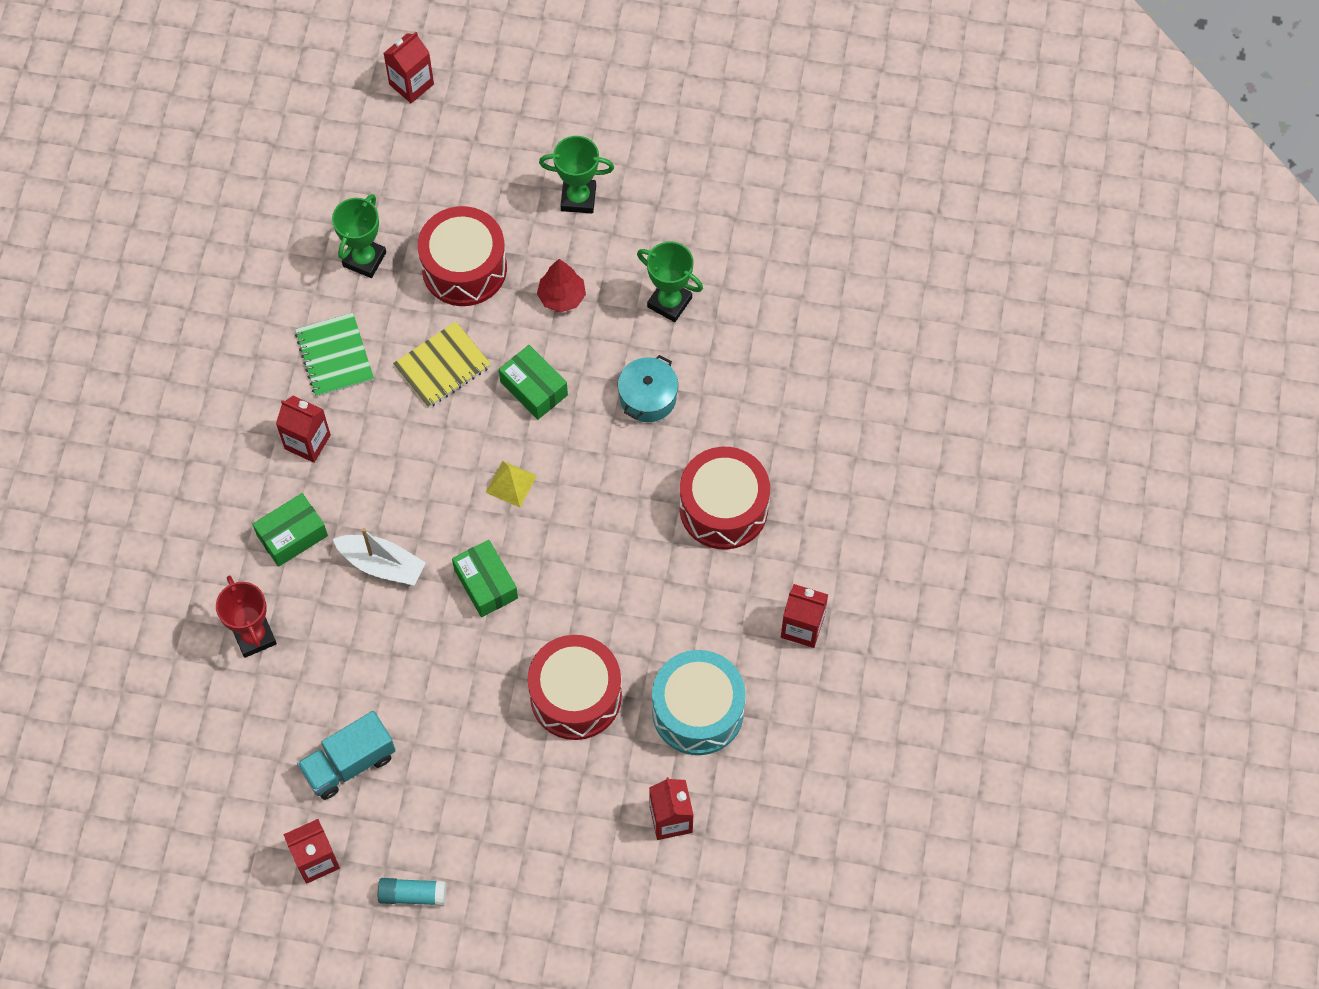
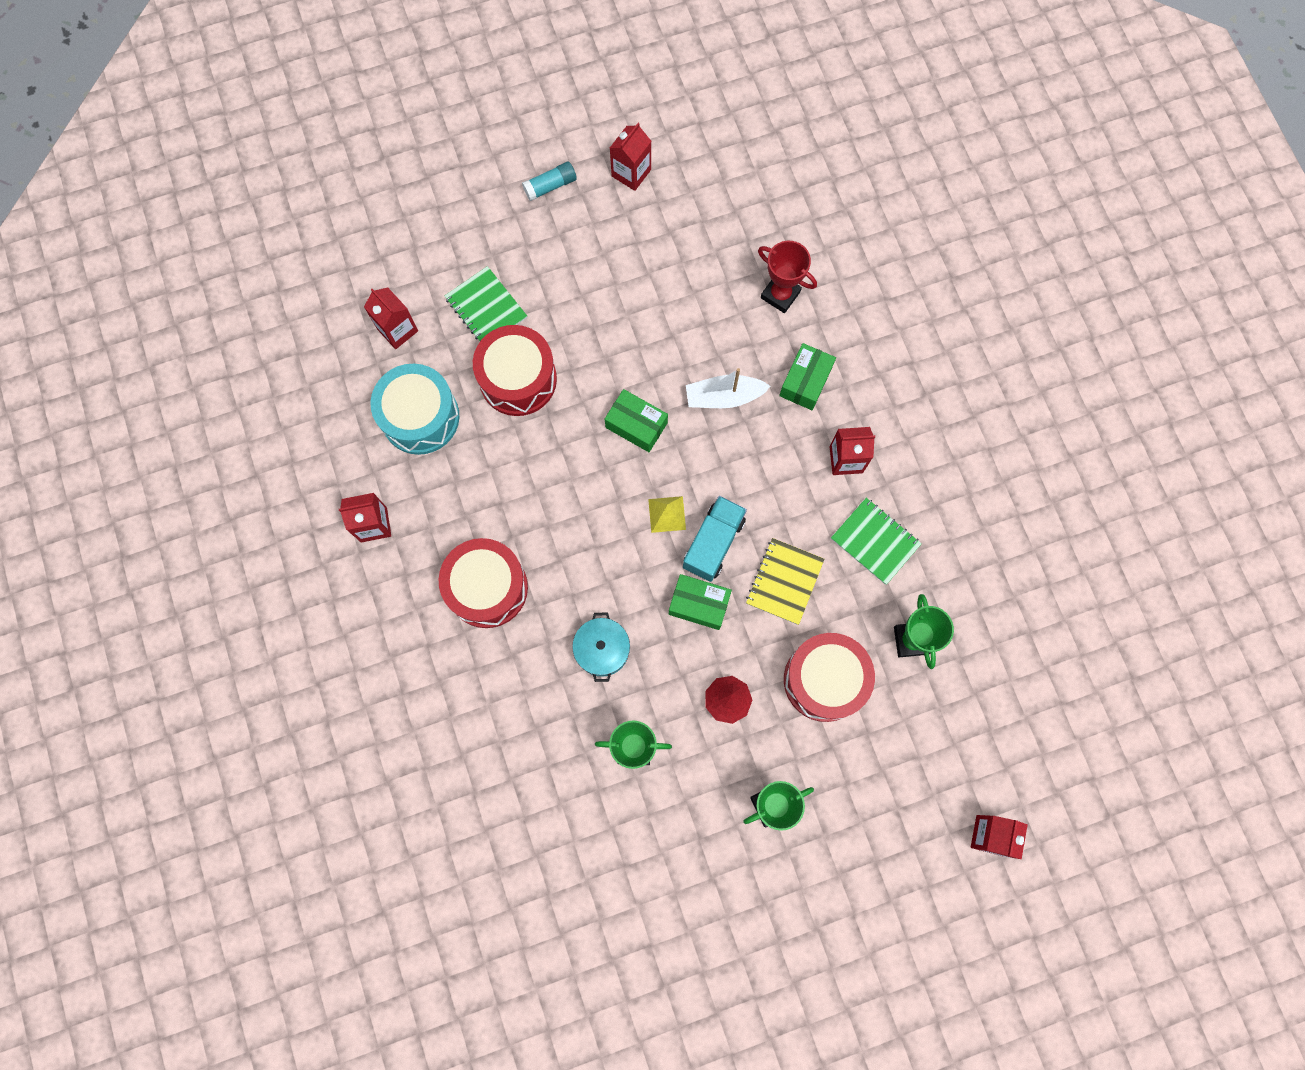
camera: 150 degrees right, 10 degrees up
turquoise truck [297,711,396,800] -> turquoise truck moved to [683,496,747,582]
none -> green notebook [445,266,527,341]

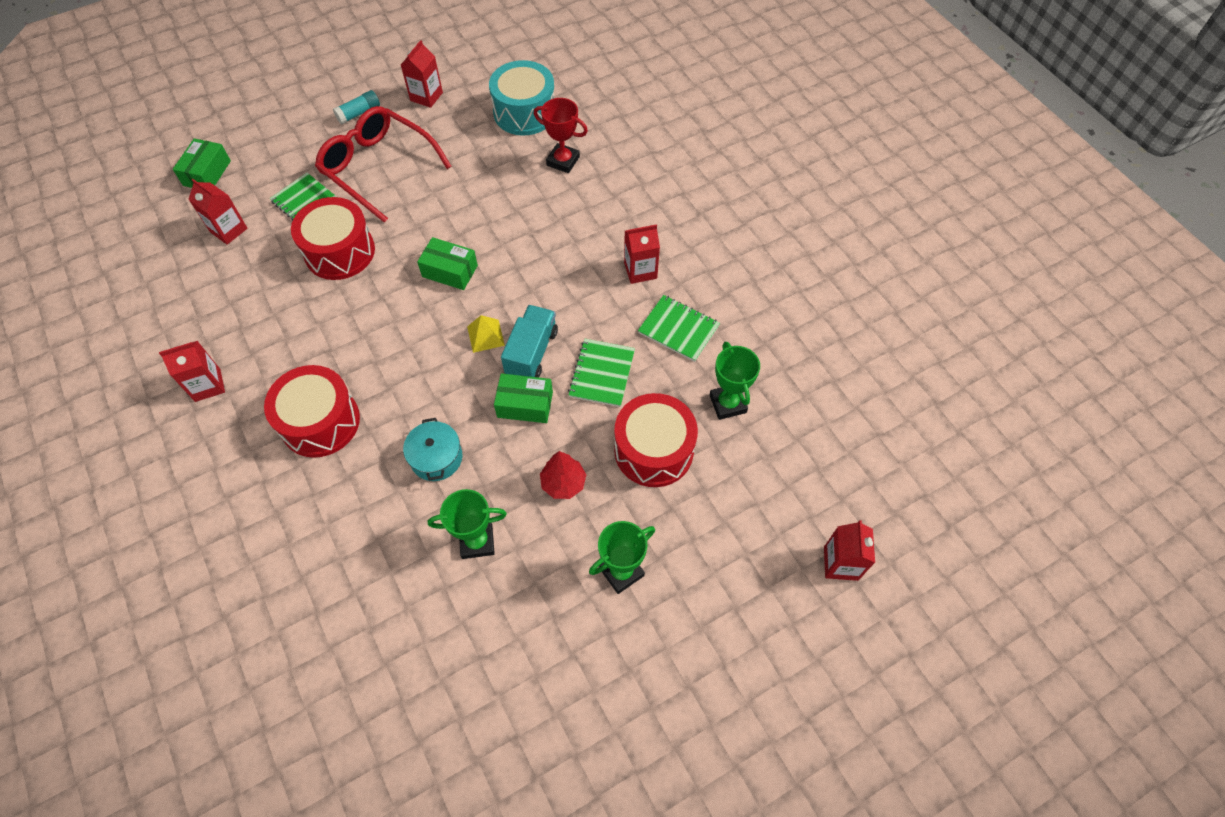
camera: 10 degrees left, 15 degrees down
turquoise drum [371,364,459,455] -> turquoise drum moved to [489,60,554,136]
white boat [686,368,771,408] -> none
yellow notebook [746,538,825,625] -> green notebook [568,339,635,407]
green box [779,343,836,410] -> green box moved to [173,138,231,188]
none -> red glasses [315,106,452,223]

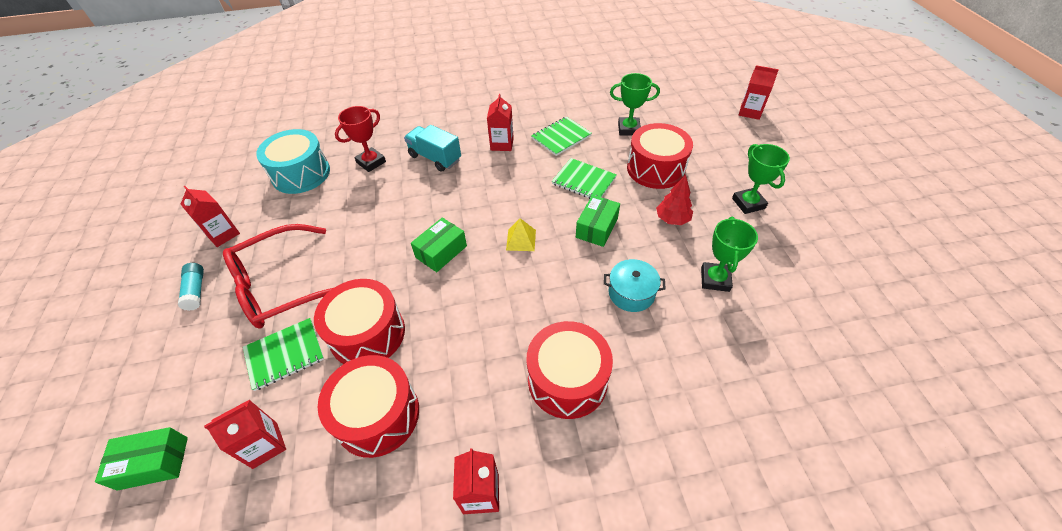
camera: 70 degrees left, 10 degrees down
green box [173,138,231,188] -> green box turned 45 degrees counterclockwise [95,427,188,491]
turquoise truck [501,305,558,377] -> turquoise truck moved to [404,125,461,172]
none -> red drum [317,355,419,458]

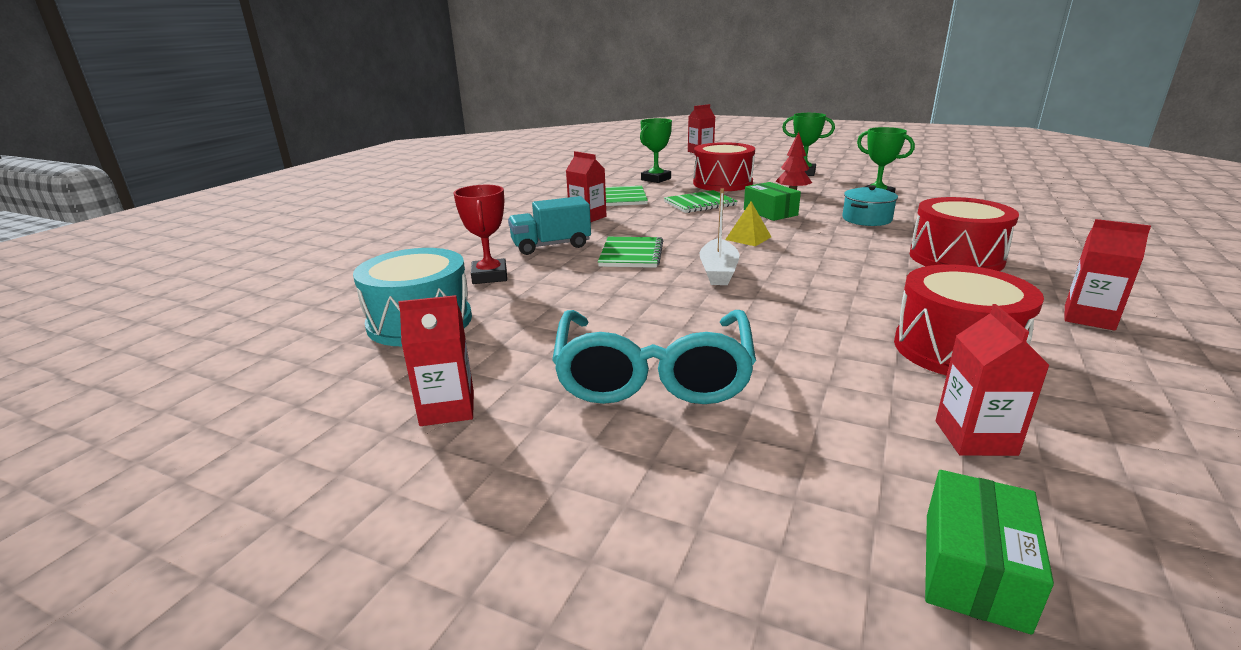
camera: 55 degrees left, 25 degrees down
turquoise glue stick [178,263,204,311] -> none
red glasses [223,224,333,329] -> turquoise glasses [552,310,756,404]
green notebook [243,318,324,391] -> green notebook moved to [598,237,663,268]
red drum [314,279,405,364] -> none
green box [411,218,467,272] -> white boat [699,188,739,285]

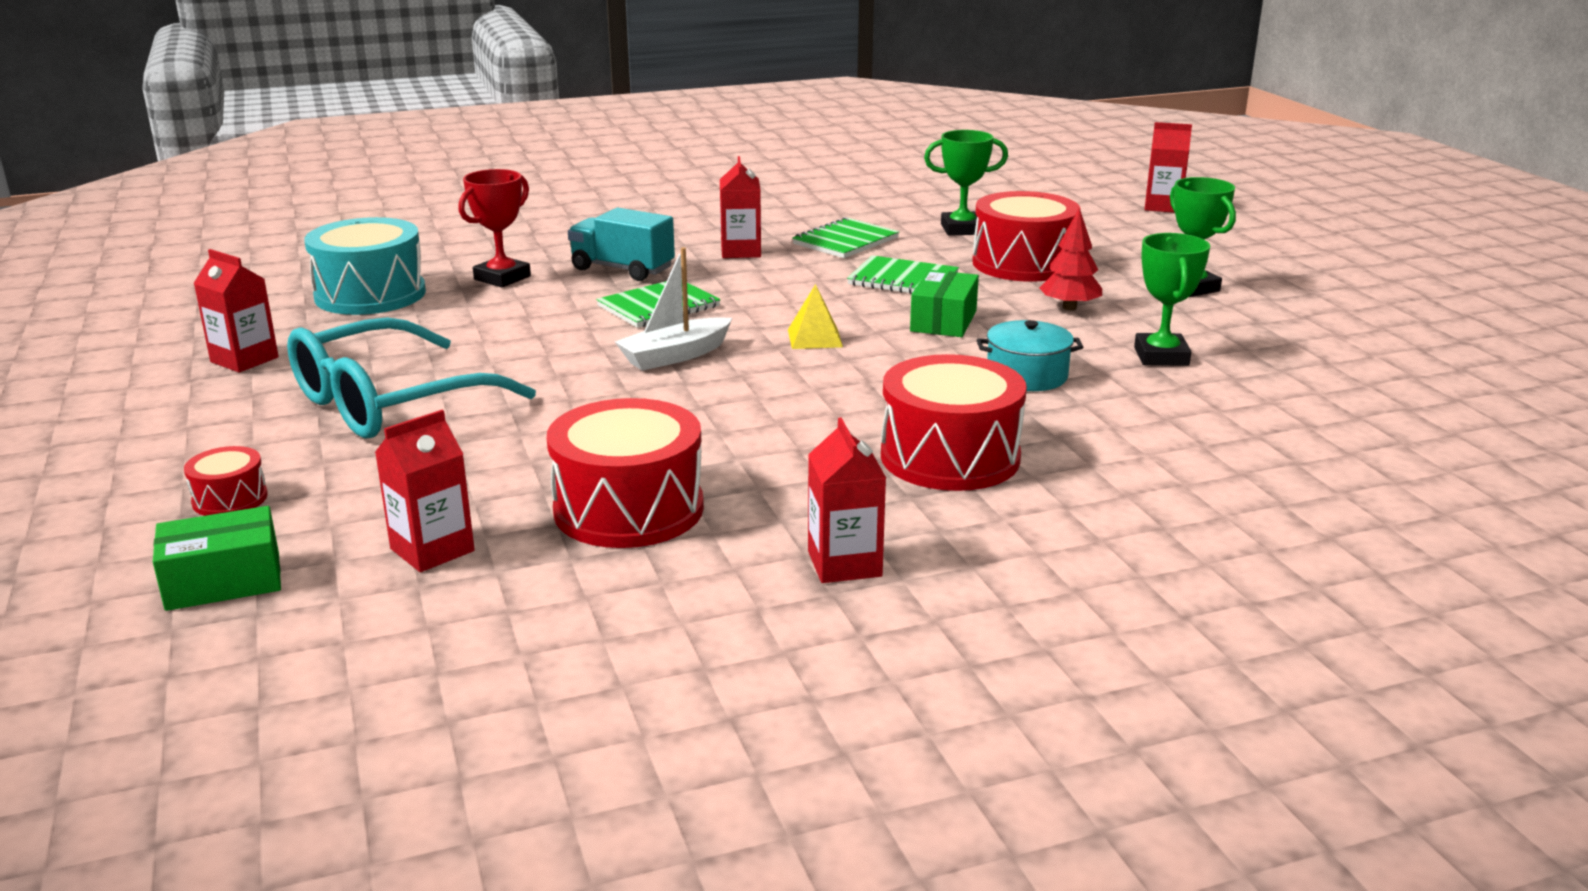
camera: 45 degrees right, 0 degrees up
none -> red drum [184,446,268,516]

